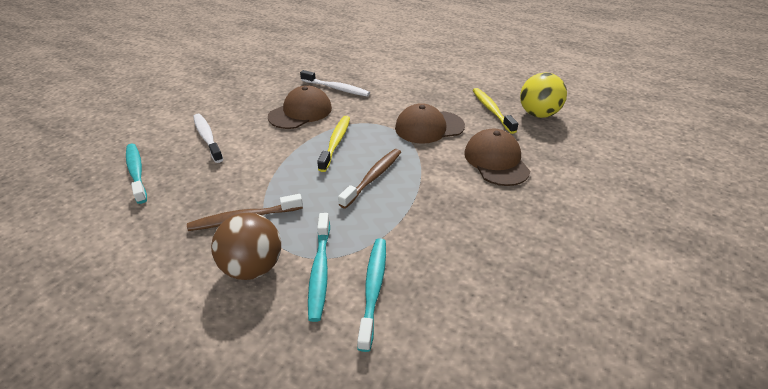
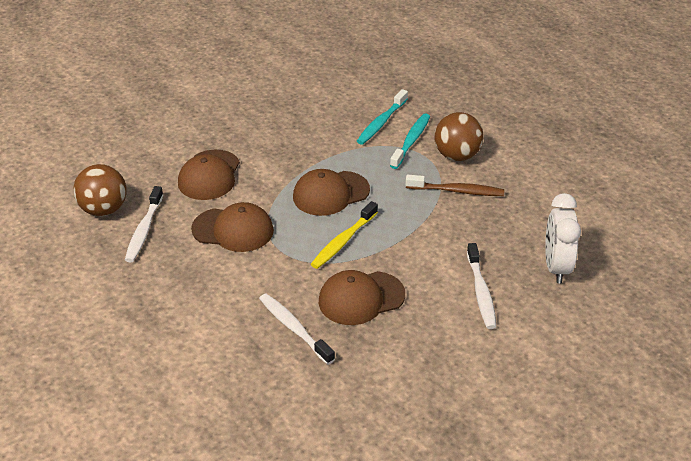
camera: 155 degrees left, 0 degrees up
turquoise toothbrush [126,144,147,204] -> white clock [545,193,581,284]
brown toothbrush [338,149,401,209] -> brown cap [293,169,370,216]
yellow toothbrush [473,88,518,134] -> white toothbrush [125,186,163,262]
yellow ball [520,72,567,118] -> brown ball [73,164,126,216]

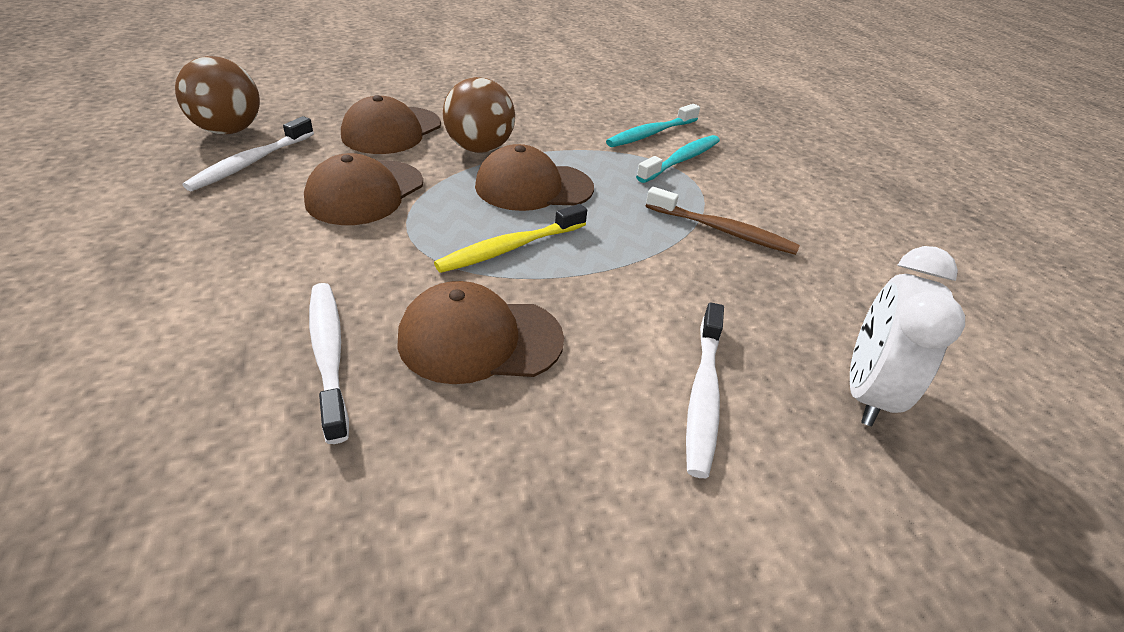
camera: 15 degrees right, 0 degrees up
brown cap [191,202,274,252] -> brown cap turned 90 degrees clockwise [304,153,423,225]
brown ball [434,112,484,161] -> brown ball moved to [443,77,515,153]

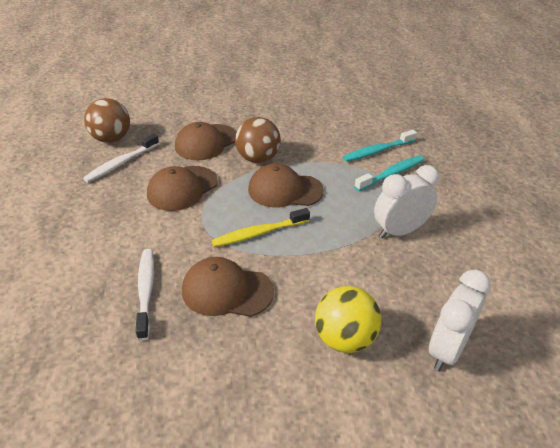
camera: 15 degrees right, 0 degrees up
brown toothbrush [646,187,800,255] -> white clock [374,165,439,238]
white toothbrush [686,302,724,478] -> yellow ball [315,286,381,353]

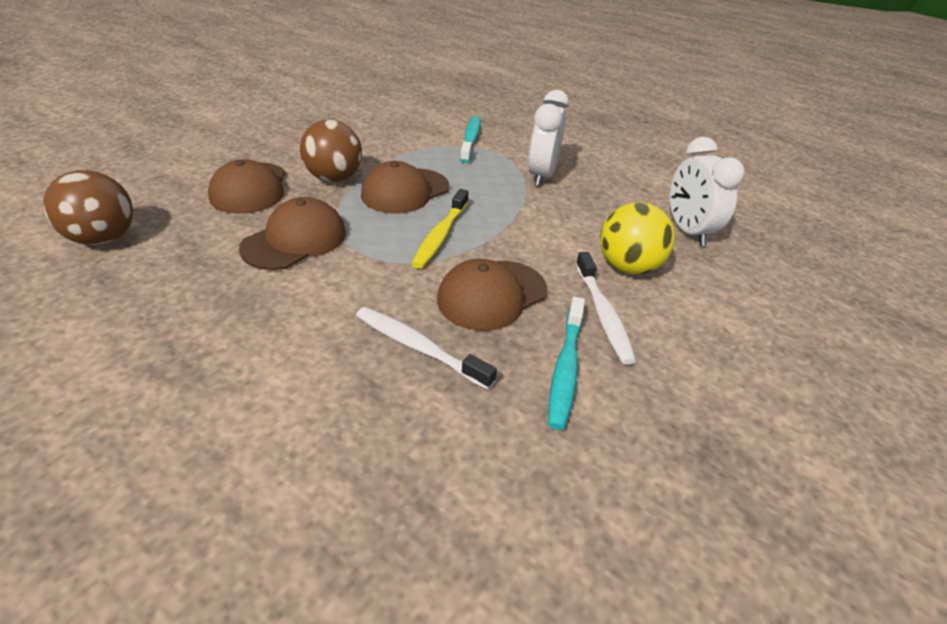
camera: 50 degrees left, 0 degrees up
white toothbrush [83,134,159,183] -> white toothbrush moved to [576,252,636,365]
brown cap [147,166,218,211] -> brown cap turned 135 degrees counterclockwise [239,197,346,270]
turquoise toothbrush [343,130,417,162] -> turquoise toothbrush moved to [548,297,585,430]

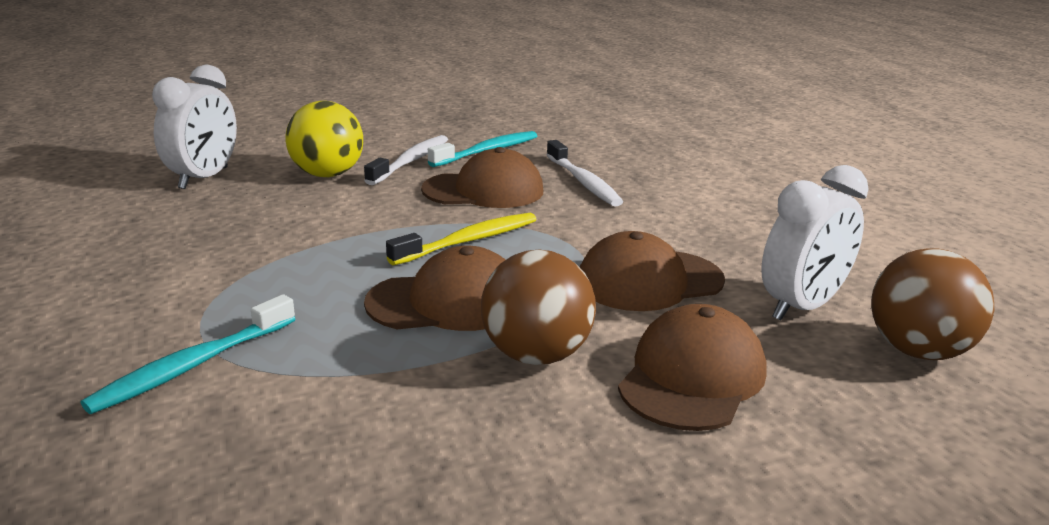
camera: 145 degrees left, 15 degrees down
white clock [528,90,569,186] -> white clock moved to [761,165,869,321]

